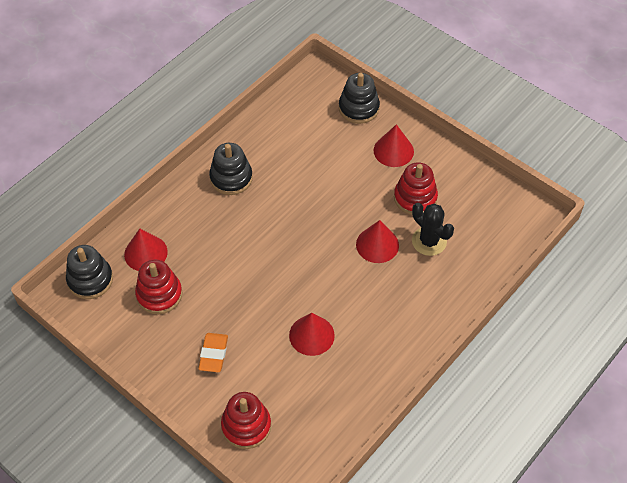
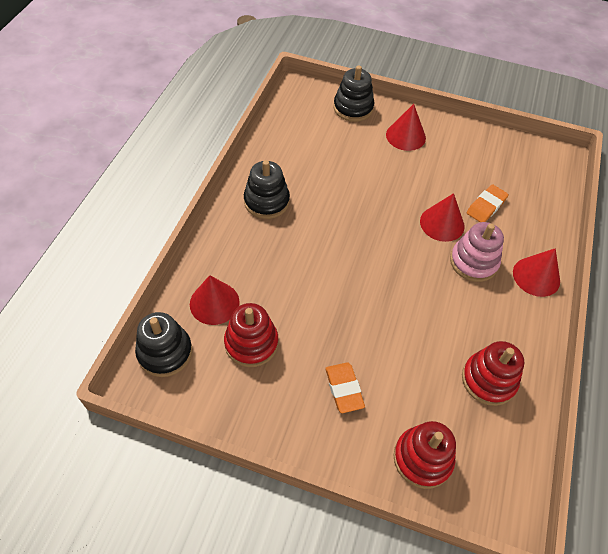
camera: 25 degrees left, 0 degrees up
red cone [289,313,335,356] -> red cone moved to [513,248,560,297]
red stacking toy [394,163,438,215] -> red stacking toy moved to [462,341,525,406]
black cactus [412,203,454,256] -> orange eraser [467,184,509,222]
none -> pink stacking toy [450,222,504,282]

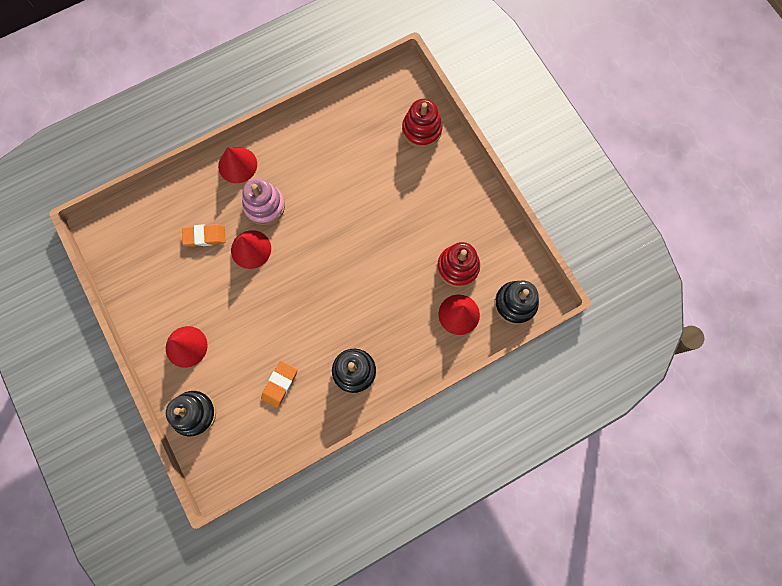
camera: 135 degrees left, 20 degrees up
orange eraser [325,362,365,413] -> orange eraser moved to [261,361,297,408]
red stacking toy [462,341,525,406] -> none

